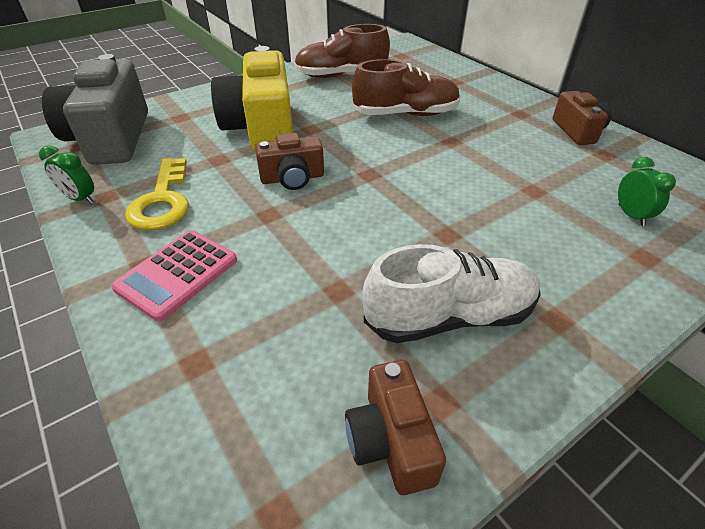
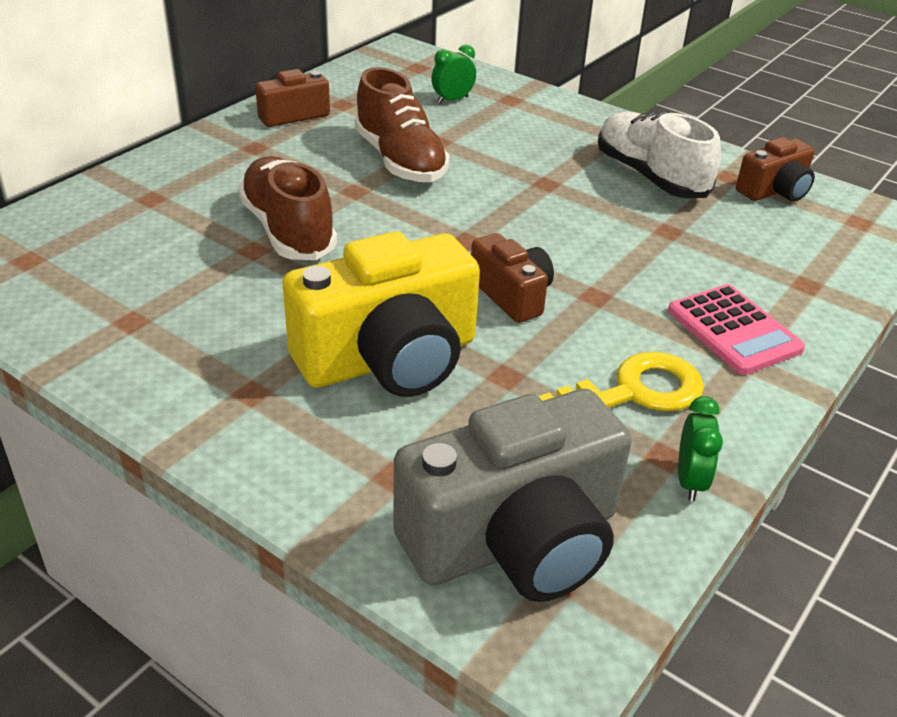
camera: 110 degrees left, 5 degrees down
pink calculator [111,230,237,322] -> pink calculator turned 45 degrees clockwise [668,284,805,375]
brown shoe [294,24,390,78] -> brown shoe moved to [355,67,450,182]

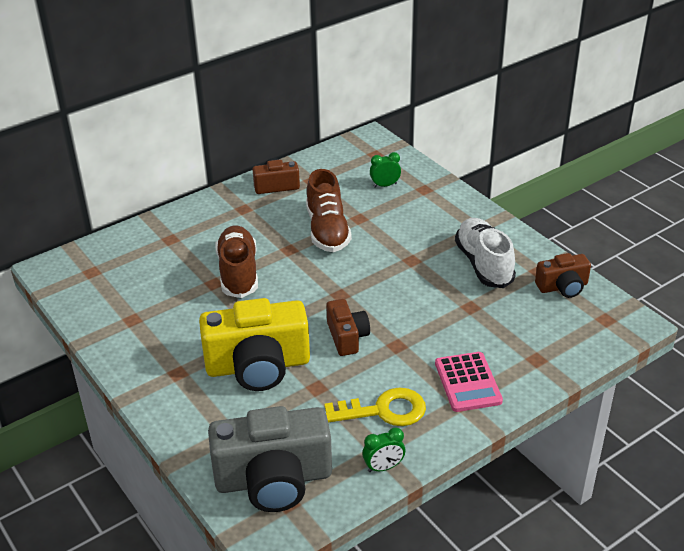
camera: 20 degrees right, 0 degrees up
green clock [678,396,723,501] -> green clock turned 45 degrees clockwise [362,427,405,472]

